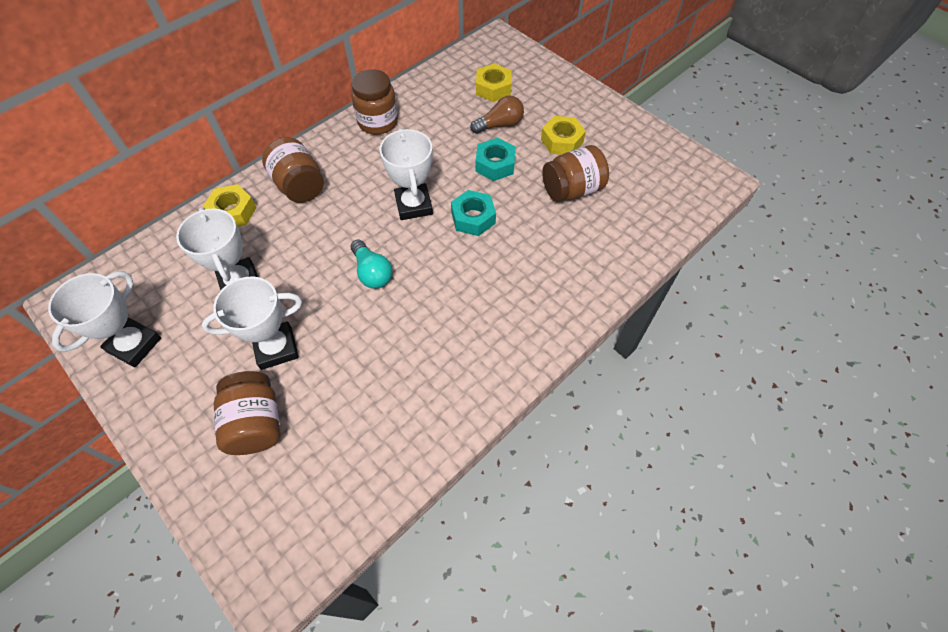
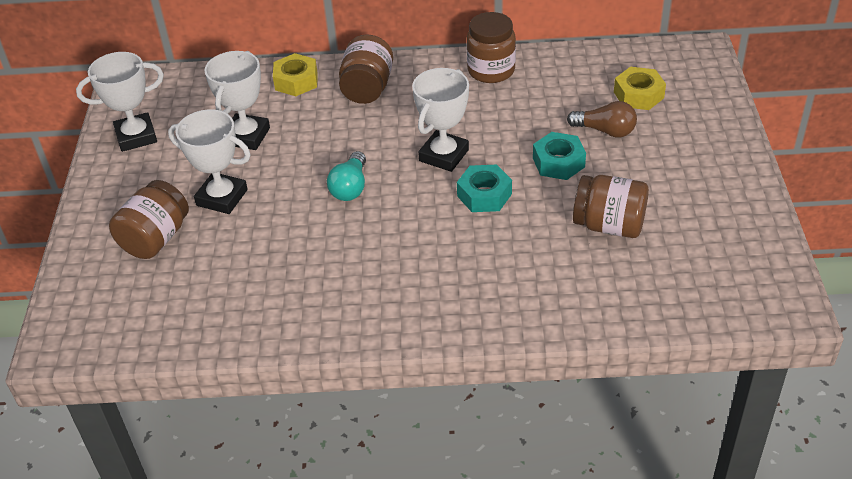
camera: 45 degrees right, 15 degrees down
yellow nut [541,116,586,155] -> none

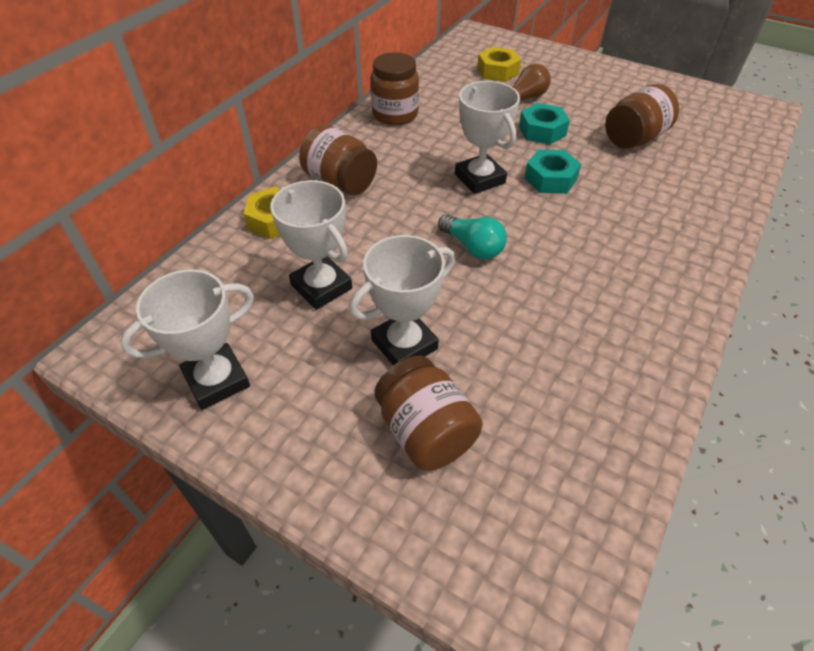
camera: 60 degrees left, 5 degrees up
white trophy [76,52,164,152] -> white trophy turned 45 degrees clockwise [120,270,254,410]

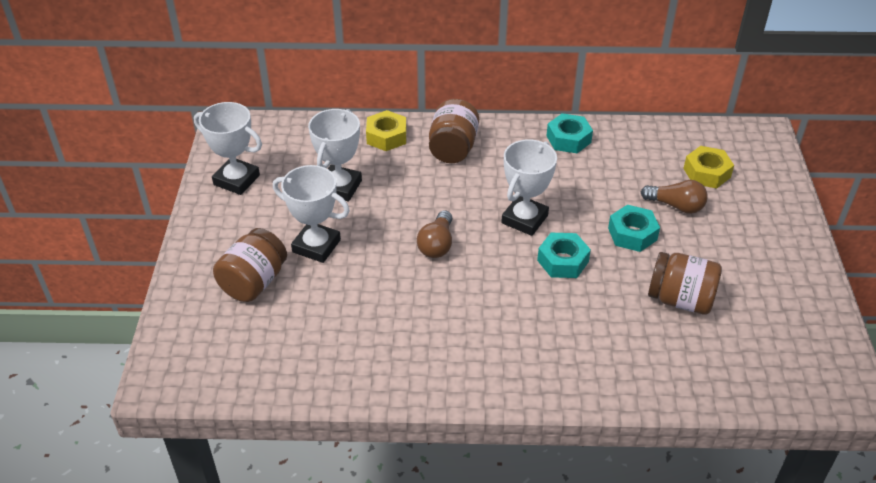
camera: 60 degrees right, 5 degrees down
brown jar [371,52,419,126] -> turquoise nut [546,113,593,153]
turquoise light bulb [438,214,507,259] -> brown light bulb [417,210,452,258]

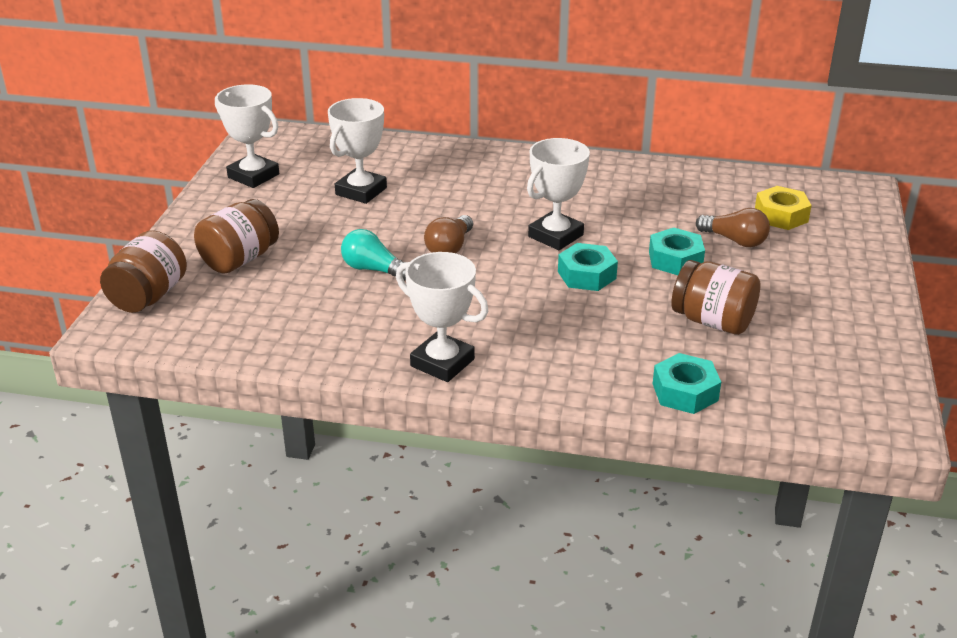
camera: 10 degrees right, 10 degrees down
white trophy [273,165,350,263] -> white trophy moved to [396,252,488,382]
yellow nut [366,110,406,151] -> none
brown jar [429,99,479,163] -> brown jar moved to [100,231,187,313]
turquoise nut [546,113,593,153] -> turquoise nut moved to [653,353,721,414]
none -> turquoise light bulb [341,229,406,281]

